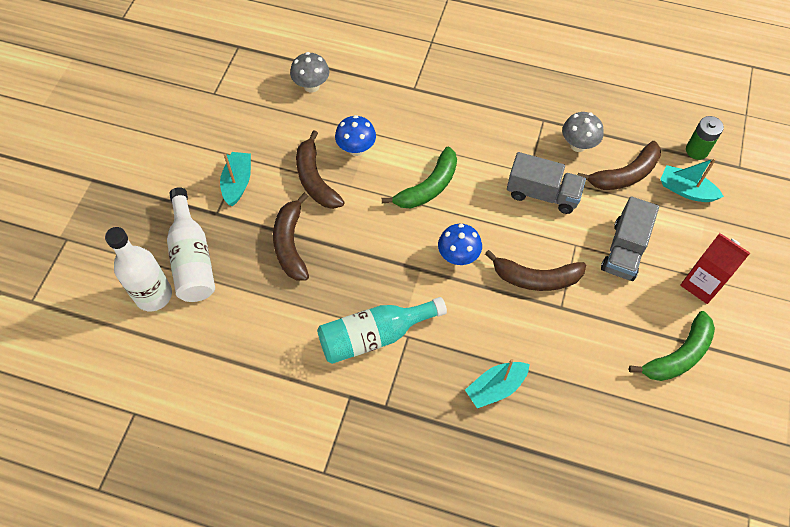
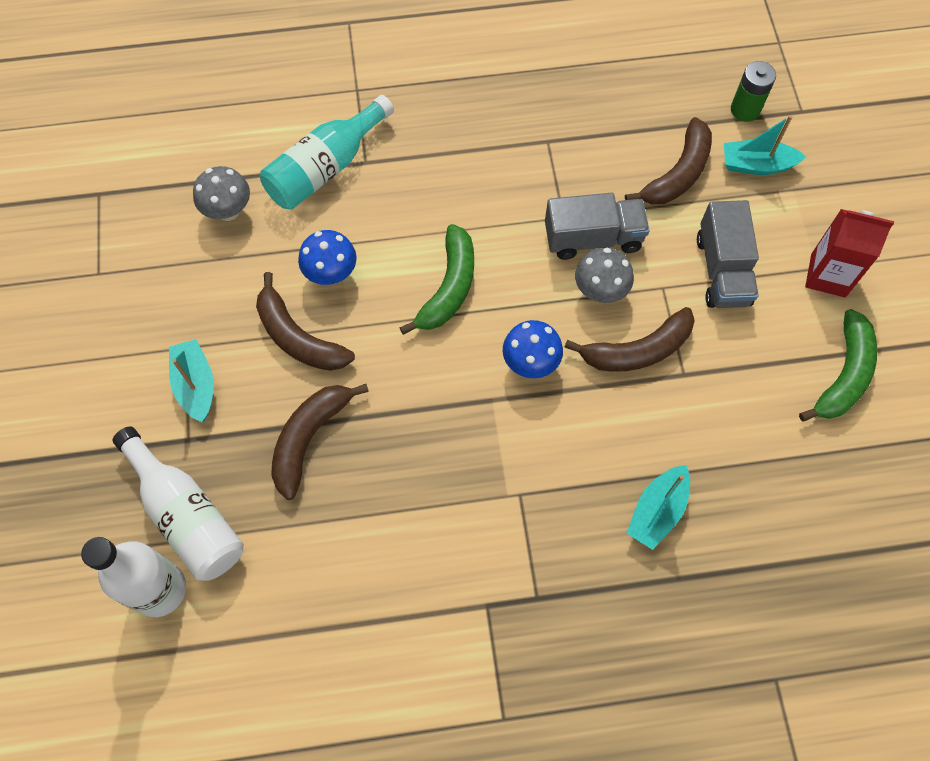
camera: 25 degrees left, 5 degrees up
brown banana [273,193,309,281] -> brown banana turned 60 degrees clockwise [271,384,369,500]
turquoise bottle [317,297,447,364] -> turquoise bottle moved to [260,95,394,210]
grey mushroom [562,112,604,152] -> grey mushroom moved to [575,247,634,303]

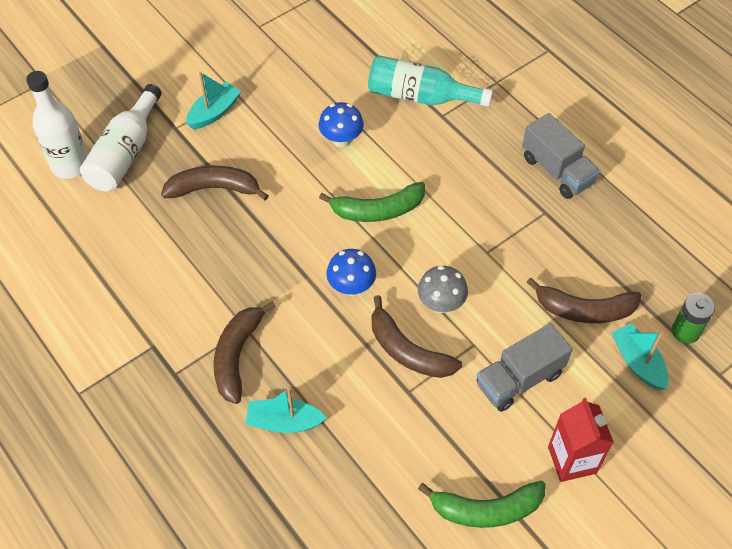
camera: 60 degrees right, 10 degrees down
grey mushroom [193,166,250,221] -> none
brown banana [256,272,355,371] -> brown banana moved to [214,301,276,404]
grey truck [545,193,650,260] -> grey truck moved to [522,113,600,199]

